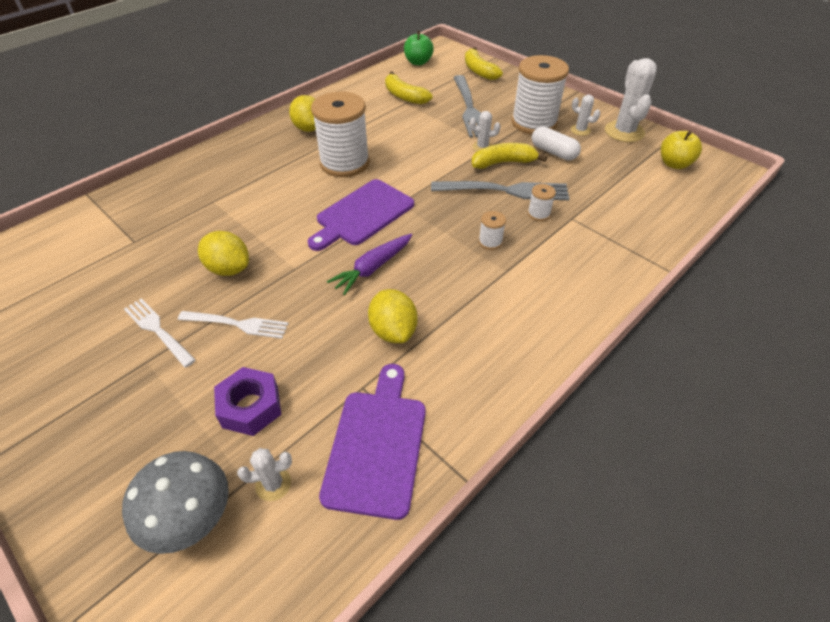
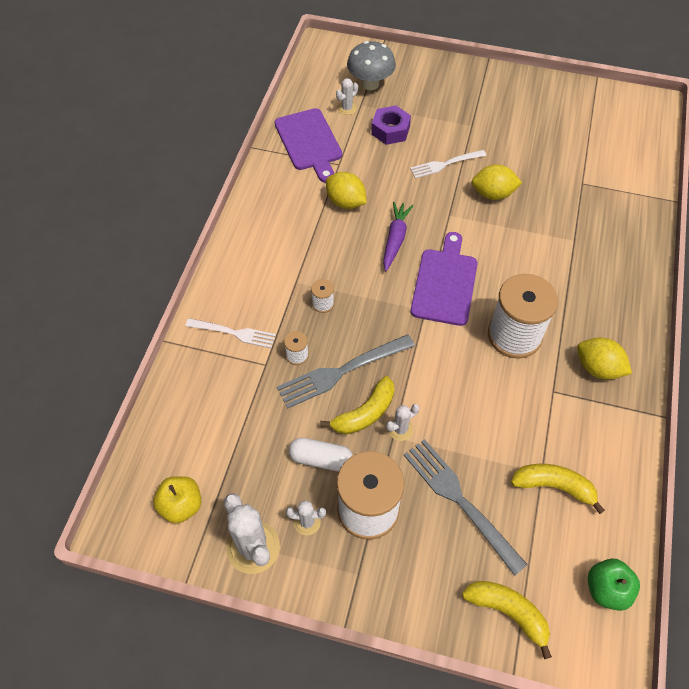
camera: 150 degrees right, 10 degrees up
white fork [124,299,196,368] -> white fork moved to [185,318,276,348]

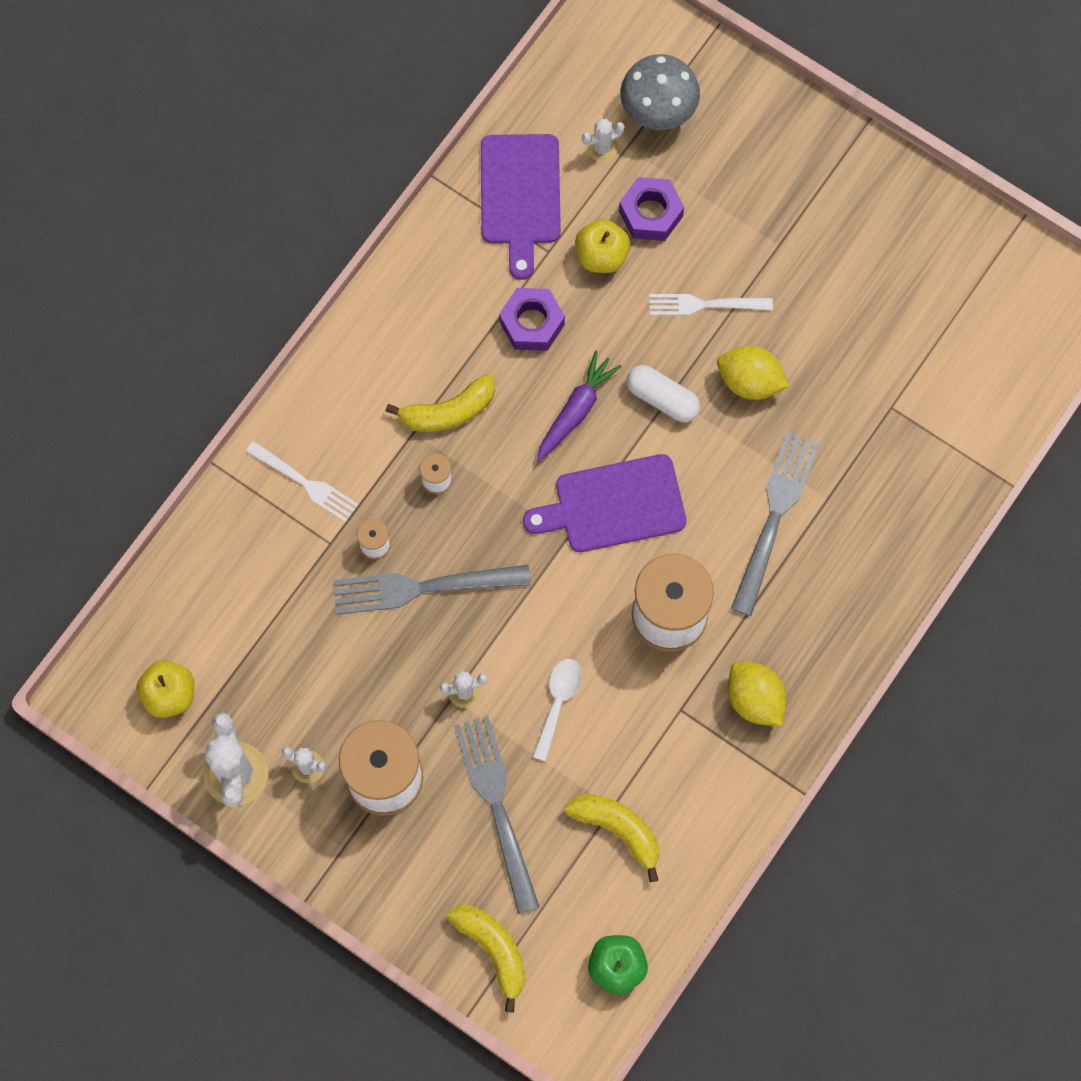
camera: 20 degrees right, 15 degrees up
white capsule [289,438,353,472] -> white capsule moved to [627,365,700,422]
yellow banana [320,376,394,435] -> yellow banana moved to [386,374,495,432]
yellow lemon [326,172,367,209] -> purple nut [499,288,565,351]
purple cutting board [410,232,478,326] -> purple cutting board turned 135 degrees counterclockwise [523,454,686,552]
none -> white spoon [533,659,582,761]
none -> yellow apple [575,219,630,273]
none -> grey fork [731,432,819,616]

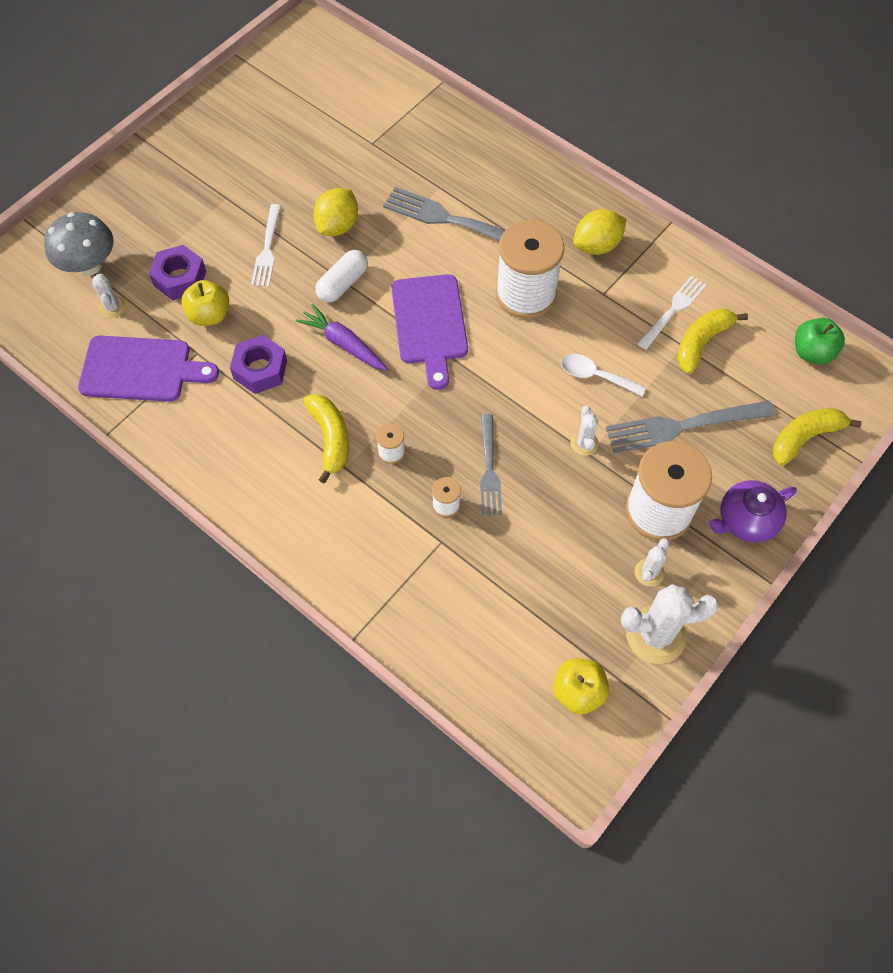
camera: 85 degrees left, 10 degrees down
white fork [245,441,358,522] -> white fork moved to [637,275,706,350]
grey fork [333,565,531,615] -> grey fork [480,414,502,515], size x0.65
none -> purple teapot [709,480,797,543]

